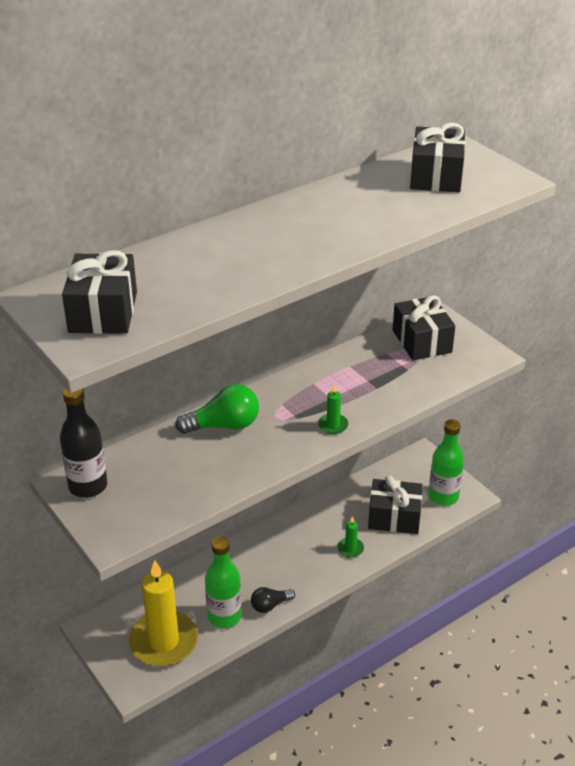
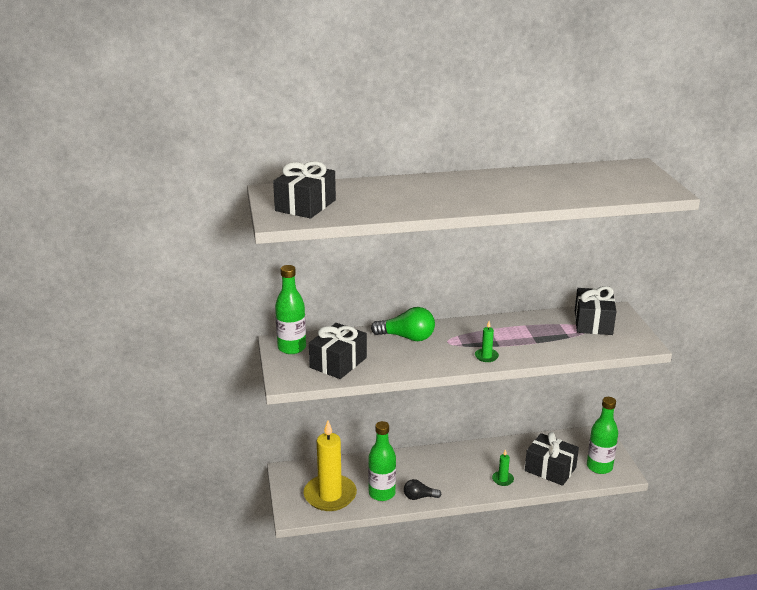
camera: 25 degrees right, 10 degrees down
black bottle [60,388,107,498] -> green bottle [275,265,306,354]
black gift [410,123,465,192] -> black gift moved to [309,323,367,379]

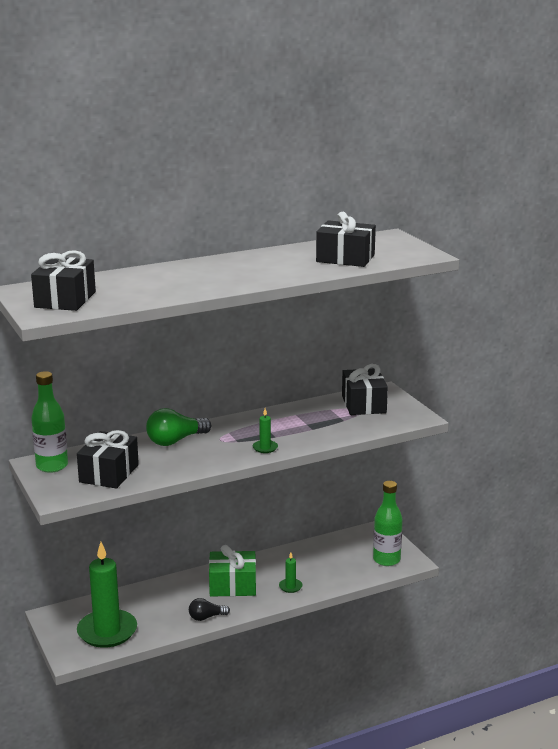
camera: 15 degrees left, 5 degrees down
yellow candle [303,421,357,511] -> green candle [77,542,137,648]
green bottle [368,421,396,501] -> none
green light bulb [371,307,435,341] -> green light bulb turned 150 degrees clockwise [146,408,211,446]
black gift [525,432,579,486] -> black gift moved to [316,212,376,267]
none -> green gift [209,545,256,597]

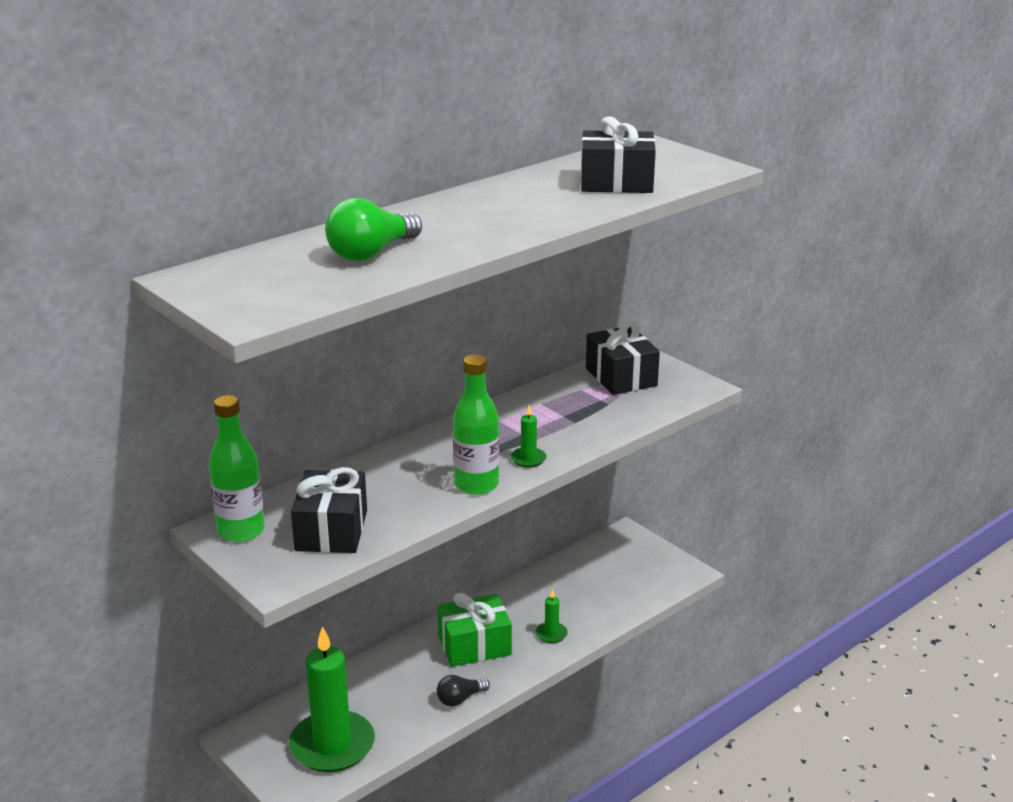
camera: 15 degrees left, 5 degrees up
black gift [31,250,96,311] -> none
green light bulb [146,408,211,446] -> green light bulb moved to [325,198,422,261]
green bottle [373,481,403,566] -> green bottle moved to [453,354,499,495]

